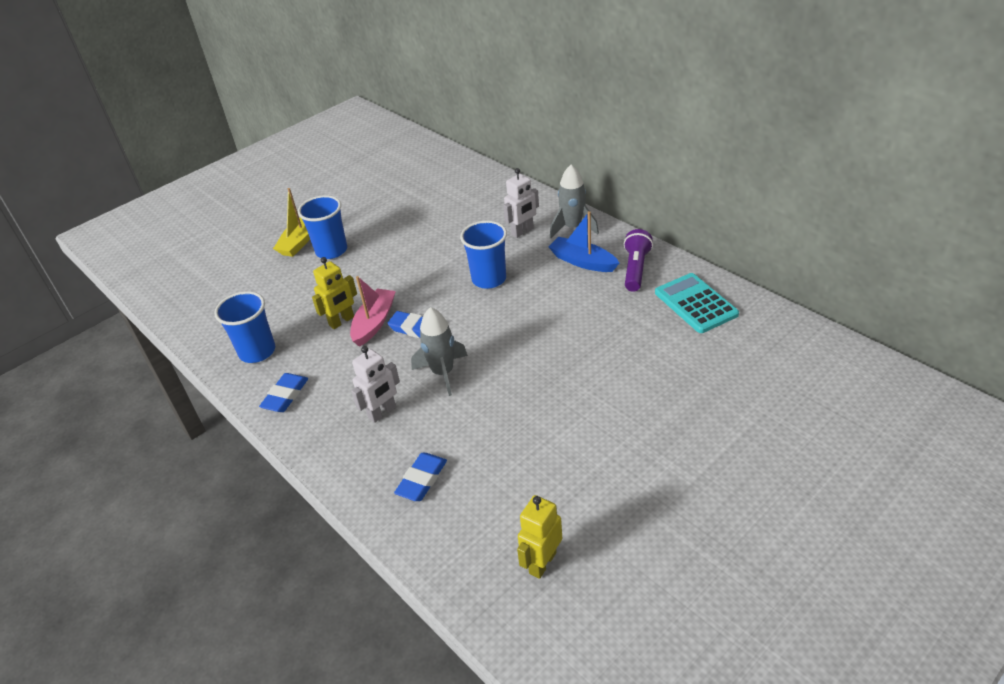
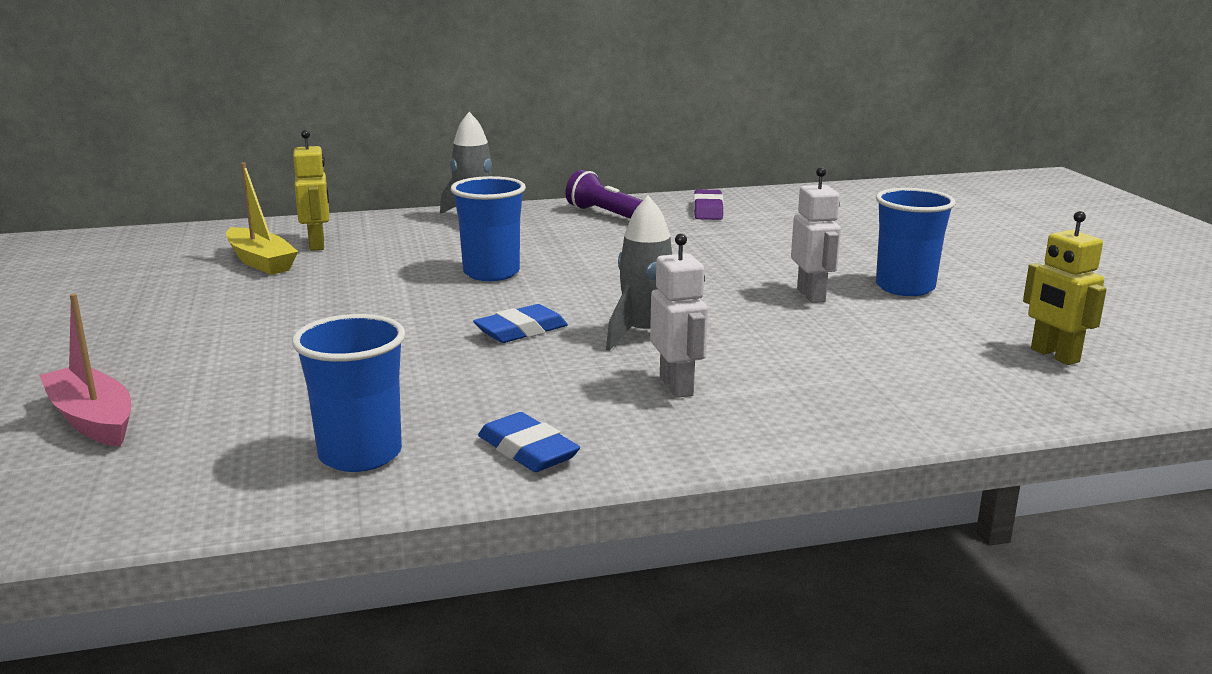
camera: 65 degrees left, 20 degrees down
yellow boat [273,188,310,257] -> yellow boat moved to [226,162,298,275]
blue cup [298,195,347,259] -> blue cup moved to [876,188,956,296]
yellow robot [312,257,357,329] -> yellow robot moved to [293,130,329,251]
pink boat [350,276,396,347] -> pink boat moved to [39,294,131,447]
blue eraser [394,453,447,501] -> none
white robot [503,168,539,238] -> white robot moved to [791,167,841,303]
blue boat [549,211,619,272] -> none
turquoise calculator [655,273,739,333] -> purple eraser [694,189,723,220]

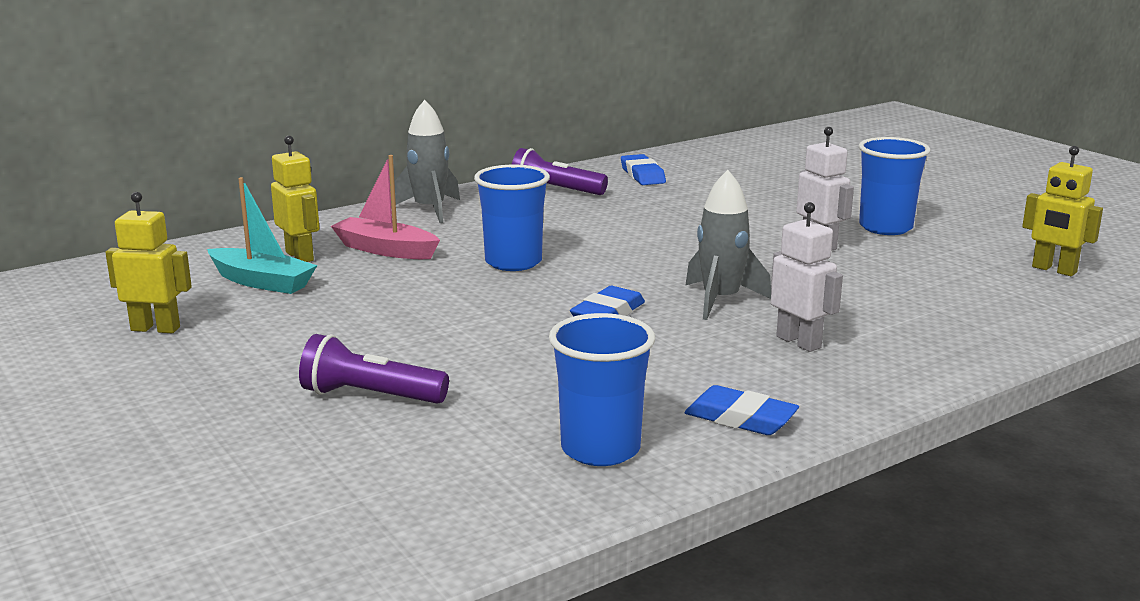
camera: 20 degrees left, 0 degrees up
pink boat [39,294,131,447] -> pink boat moved to [331,155,440,259]
yellow boat [226,162,298,275] -> turquoise boat [207,177,317,294]
purple eraser [694,189,723,220] -> blue eraser [621,154,666,185]
none -> yellow robot [105,192,192,333]
none -> purple flashlight [299,334,449,404]

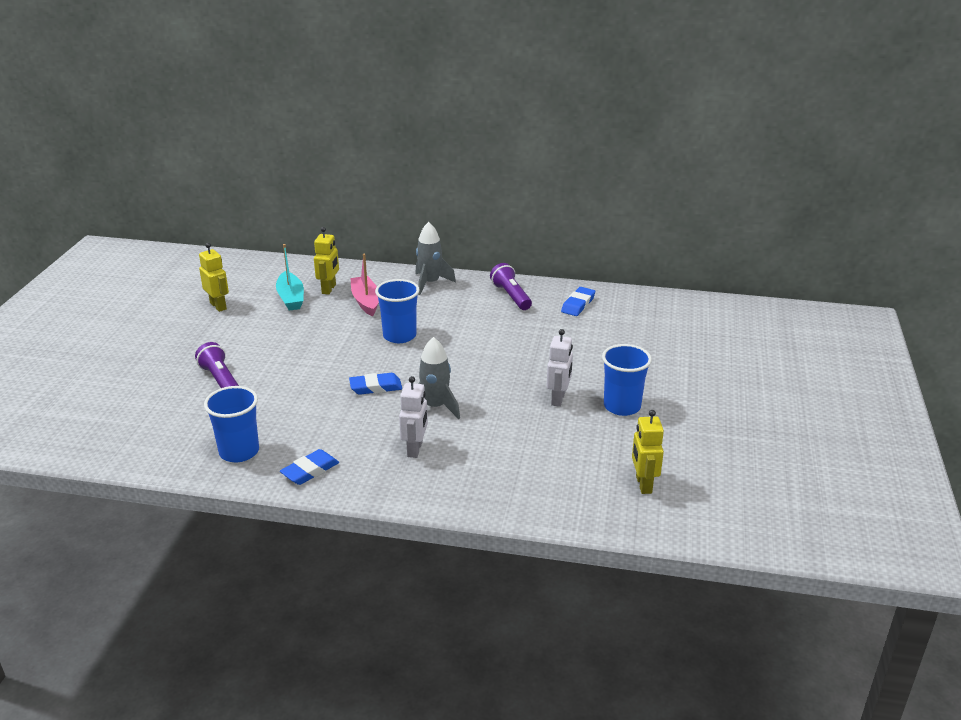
camera: 45 degrees right, 10 degrees up
blue eraser [685,385,799,435] -> blue eraser turned 60 degrees clockwise [280,449,339,485]

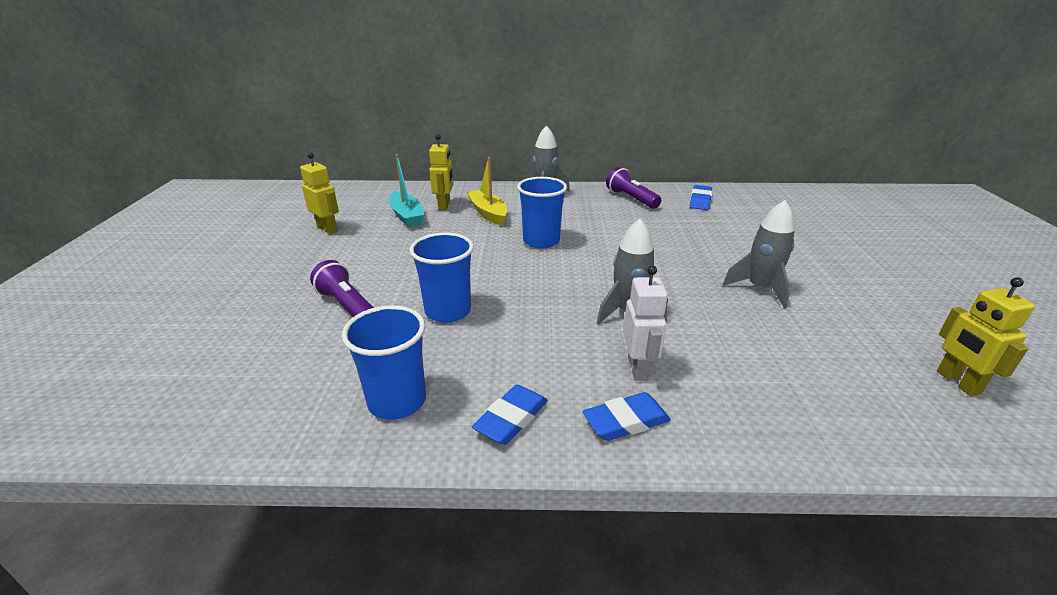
camera: 10 degrees left, 0 degrees up
blue eraser [349,373,402,395] -> blue eraser moved to [582,392,671,441]
pink boat [350,254,379,316] -> yellow boat [467,157,508,226]
white robot [547,329,573,407] -> grey rocket [723,200,795,308]
blue cup [602,344,652,416] -> blue cup moved to [409,233,474,323]

